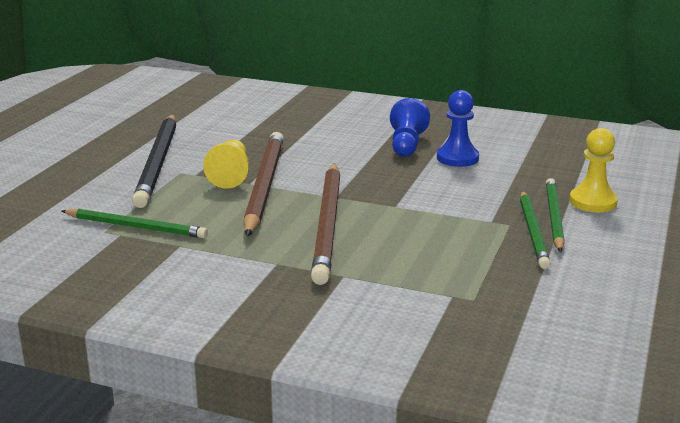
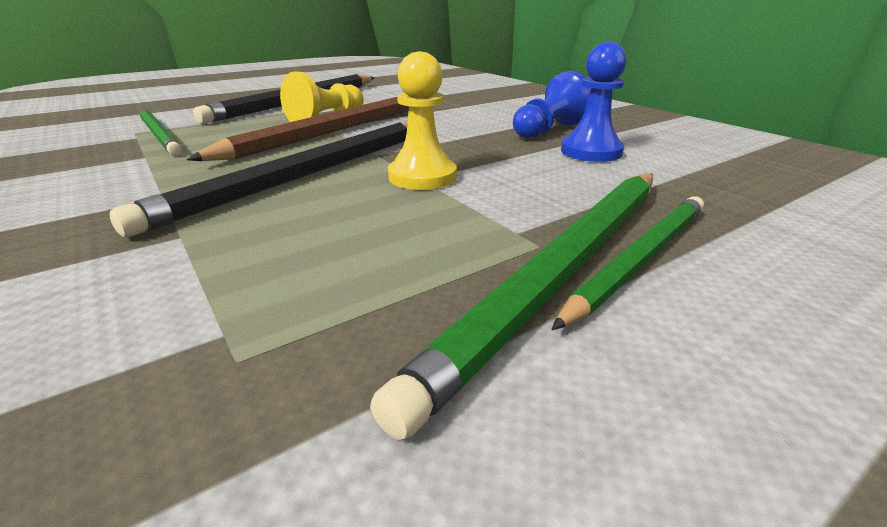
camera: 35 degrees right, 5 degrees up
brown pencil [311,163,341,285] -> black pencil [110,122,408,237]
green pencil [520,191,550,269] -> green pencil [370,173,653,440], size x1.60
yellow pawn [569,128,618,212] -> yellow pawn moved to [388,51,457,190]

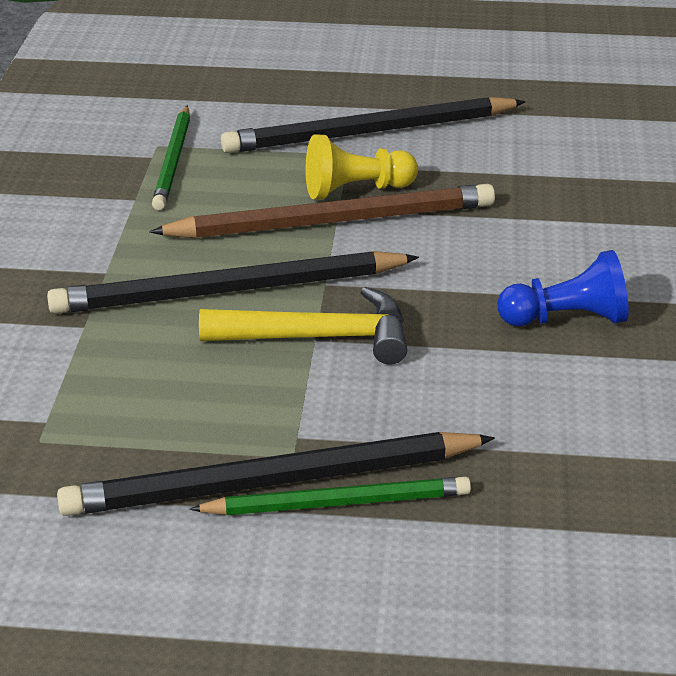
camera: 40 degrees right, 5 degrees up
green pencil [370,173,653,440] -> black pencil [57,432,495,516]
yellow pawn [388,51,457,190] -> yellow hammer [199,287,407,365]
blue pawn [561,42,627,162] -> none

